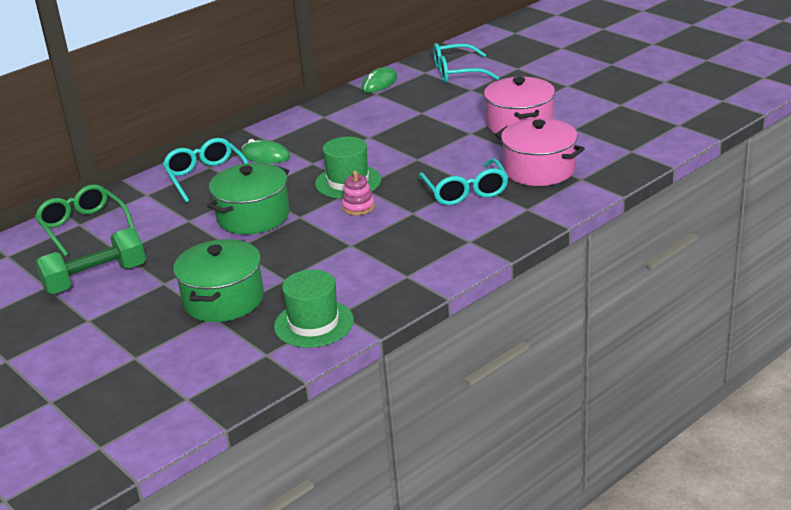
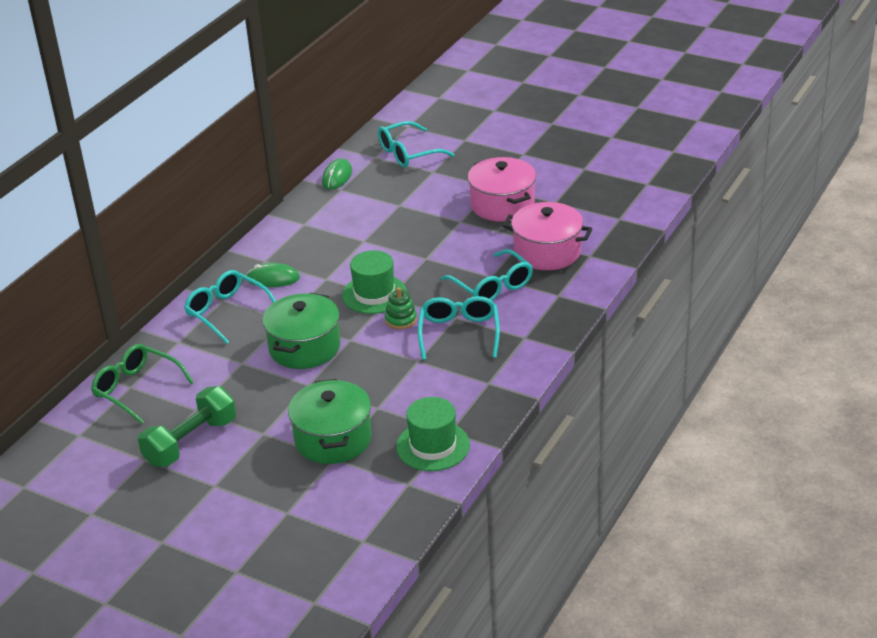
camera: 20 degrees left, 5 degrees up
pink stacking toy [341,171,375,215] -> green stacking toy [385,287,417,329]
none -> turquoise glasses [418,296,500,360]

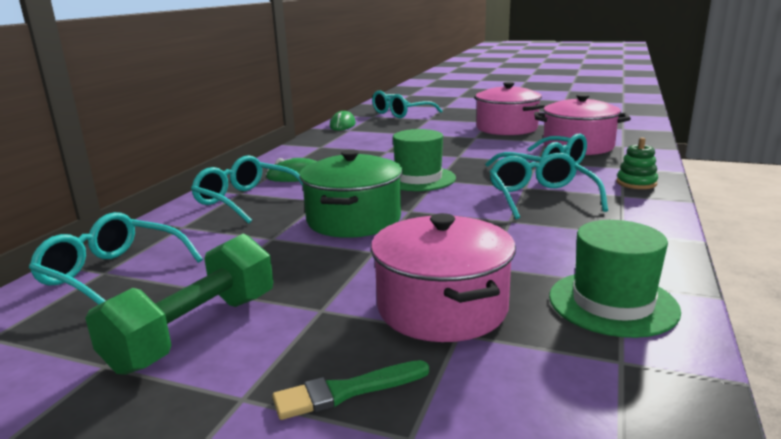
camera: 10 degrees left, 15 degrees down
green glasses [91,344,194,424] -> turquoise glasses [29,212,203,305]
green pot [288,379,372,464] -> pink pot [371,213,516,342]
green stacking toy [385,287,417,329] -> green stacking toy moved to [616,137,658,189]
none -> green brush [272,360,429,420]

